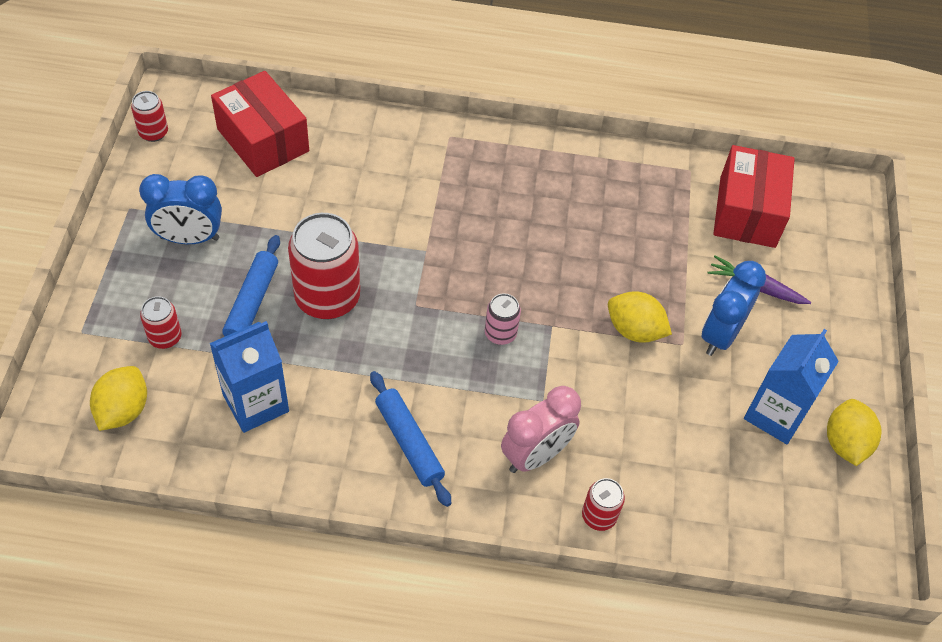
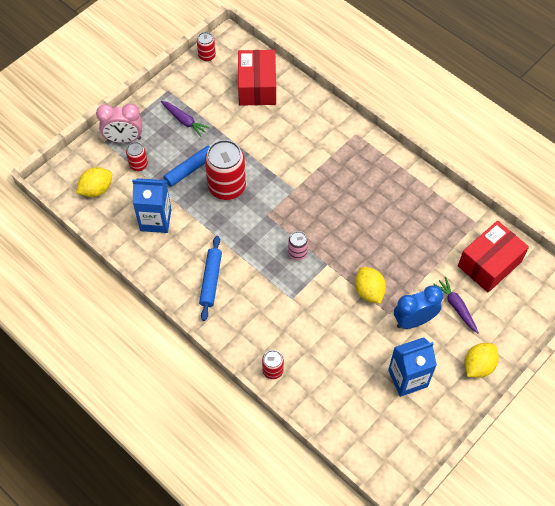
camera: 40 degrees right, 5 degrees up
blue clock [139,174,222,244] -> purple carrot [161,101,210,137]
pink clock [501,386,581,473] -> pink clock moved to [96,104,142,143]
yellow lemon [827,399,881,466] -> yellow lemon moved to [464,343,499,378]

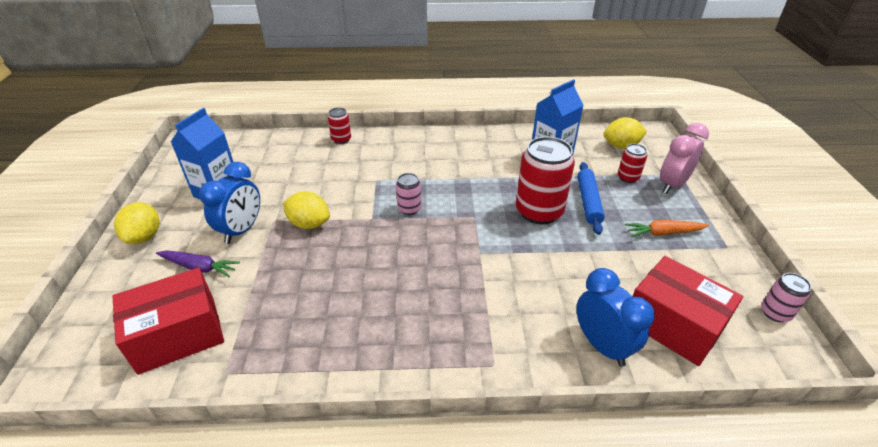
camera: 135 degrees right, 20 degrees down
yellow lemon [76,167,112,197] -> yellow lemon turned 75 degrees clockwise [603,117,647,149]
purple carrot [161,101,210,137] -> orange carrot [625,220,709,237]
red can [197,32,216,61] -> pink can [761,273,811,322]
blue rolling pin [199,236,222,321] -> none
red box [458,221,529,292] -> red box turned 60 degrees clockwise [112,268,224,375]
none -> blue clock [576,268,655,367]

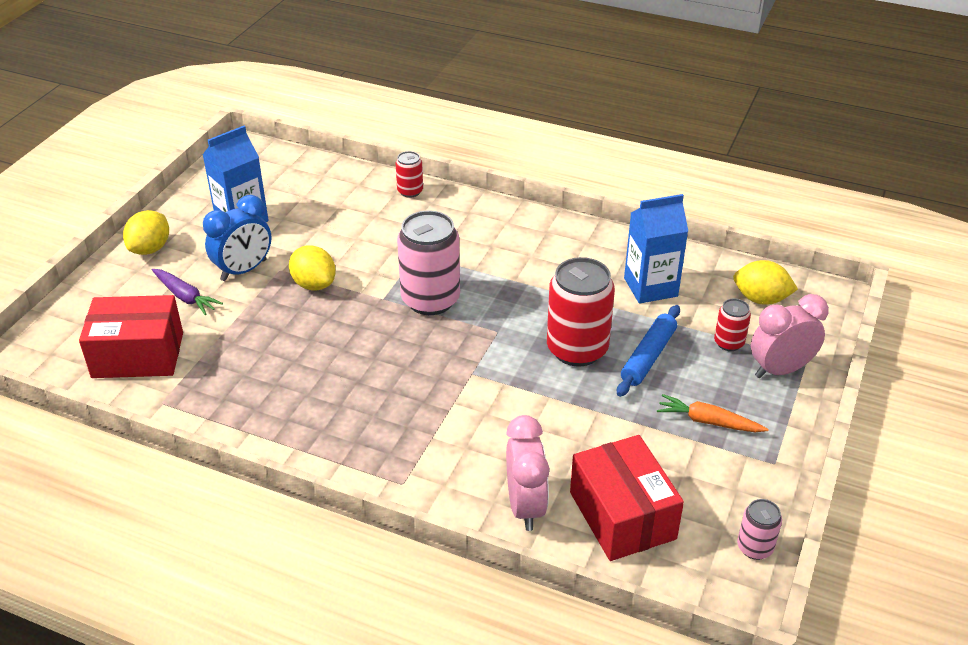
camera: 25 degrees right, 0 degrees up
pink can [396,173,421,215] -> pink can [397,210,460,315], size x2.01
blue clock [576,268,655,367] -> pink clock [506,415,549,531]

